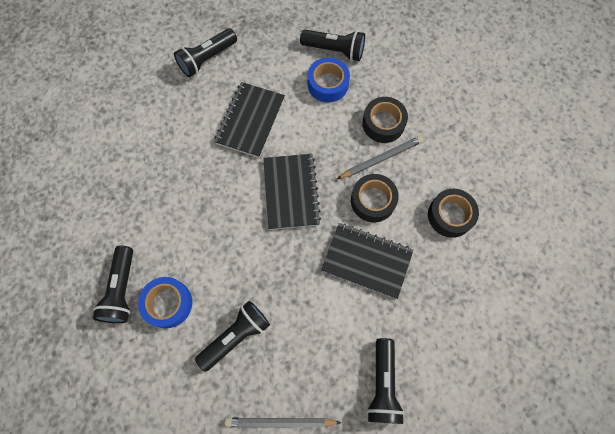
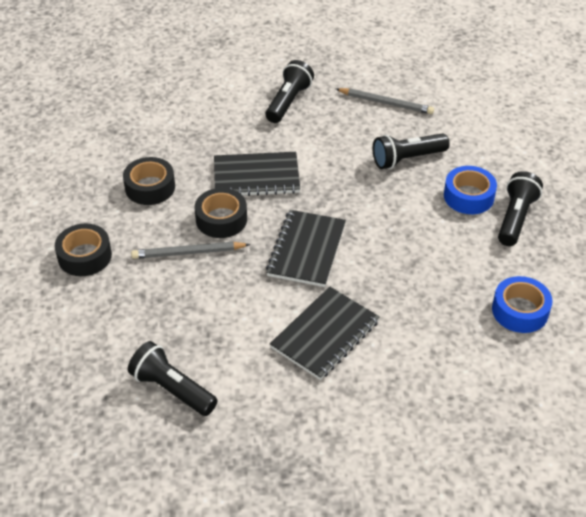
camera: 160 degrees left, 25 degrees down
black flashlight [174,28,237,77] -> none
blue tape [308,57,350,103] -> blue tape moved to [492,276,553,333]
black notebook [321,223,413,299] -> black notebook turned 45 degrees counterclockwise [214,152,300,196]
black tape [362,97,408,143] -> black tape moved to [55,223,112,276]

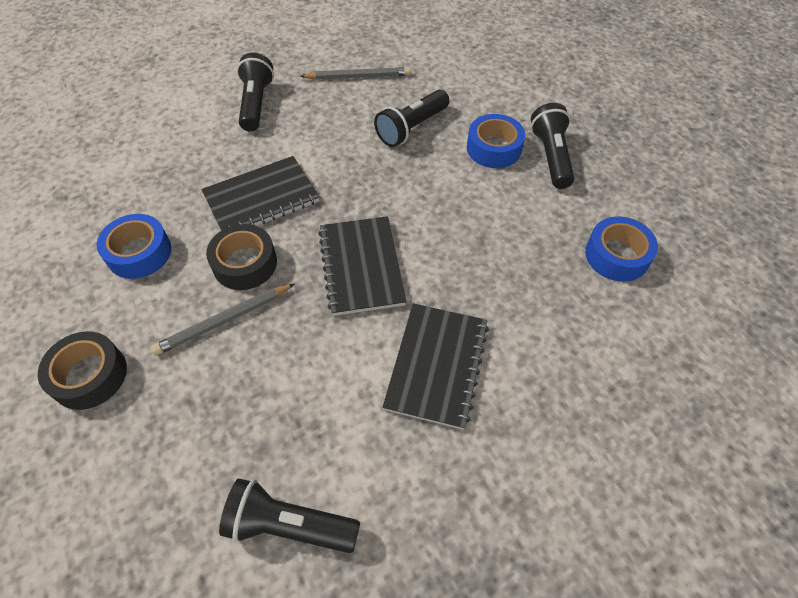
camera: 25 degrees left, 10 degrees up
black tape [123,157,175,205] -> blue tape [97,214,172,279]

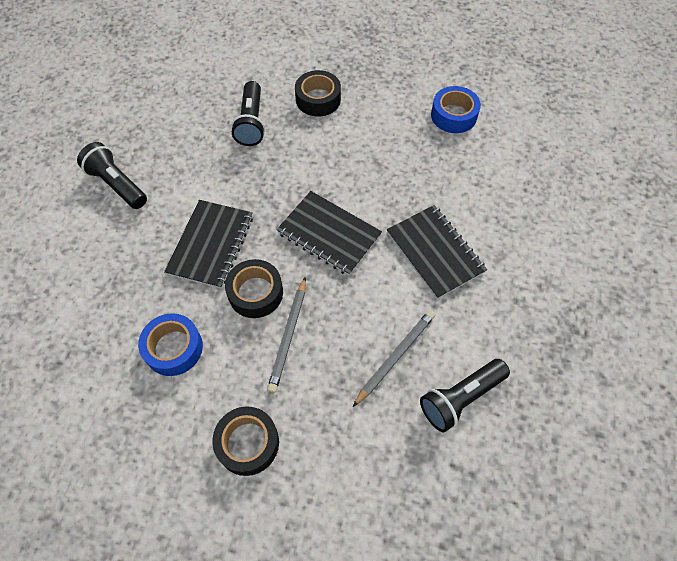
camera: 45 degrees left, 5 degrees up
grey pencil [301,67,411,80] -> grey pencil moved to [353,310,435,407]
blue tape [467,114,525,168] -> black tape [295,70,341,116]
black flashlight [531,103,574,189] -> none

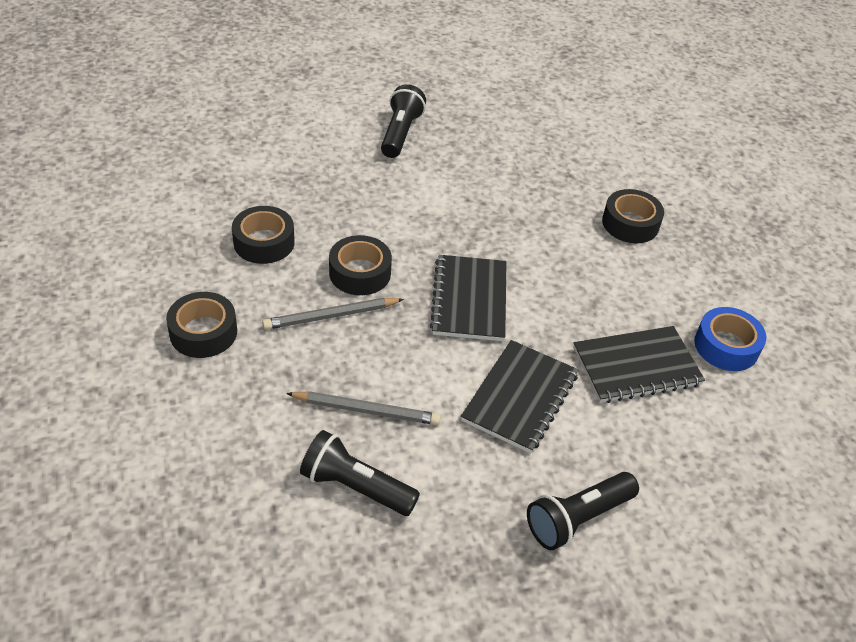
camera: 55 degrees right, 15 degrees down
blue tape [138,313,203,376] -> black tape [232,206,295,264]
black notebook [164,200,253,289] -> black notebook moved to [573,326,705,403]
black flashlight [231,81,265,146] -> black flashlight moved to [527,472,639,550]

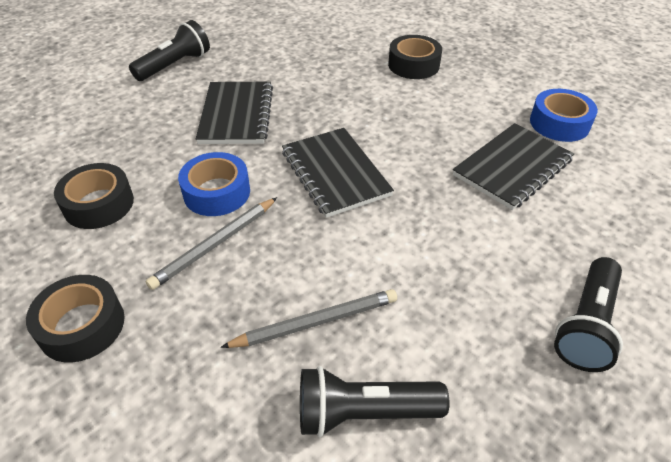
camera: 25 degrees left, 0 degrees up
black tape [329,235,392,295] -> blue tape [178,152,250,216]
black flashlight [381,84,426,158] -> black flashlight turned 60 degrees clockwise [129,20,210,81]
black notebook [461,340,578,453] -> black notebook moved to [196,82,273,144]

